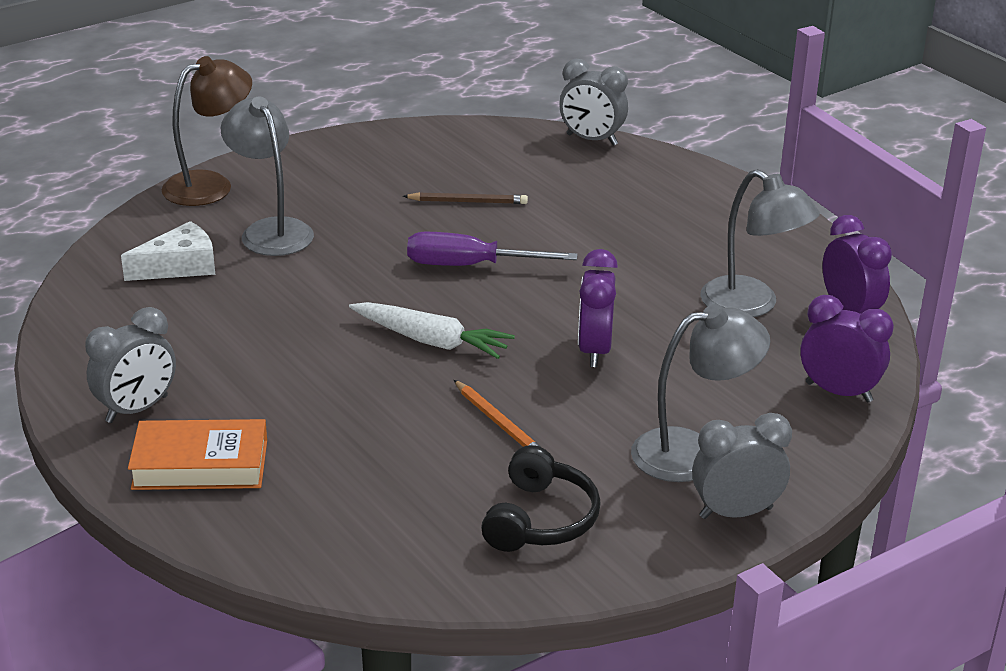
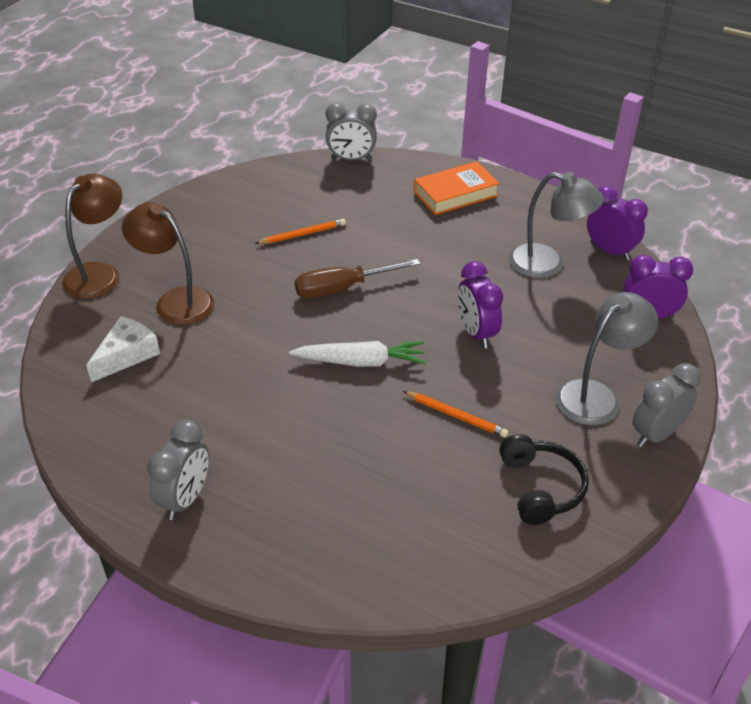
camera: 25 degrees left, 10 degrees up
orange book [128,419,267,490] -> orange book moved to [414,161,500,215]
grey lamp [221,96,314,256] -> brown lamp [122,202,214,325]
brown pencil [403,192,528,204] -> orange pencil [255,219,346,244]
purple screwdriver [407,232,578,266] -> brown screwdriver [295,259,420,298]

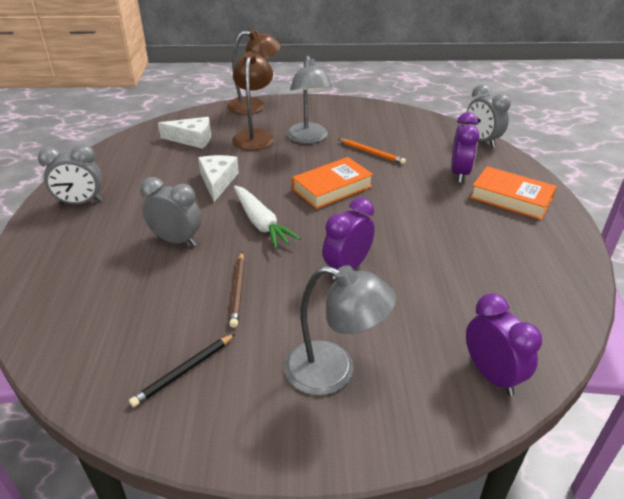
camera: 60 degrees right, 5 degrees down
brown screwdriver [295,259,420,298] -> orange book [292,157,373,209]
orange pencil [403,391,509,438] -> brown pencil [230,252,245,328]
black headphones [499,434,589,525] -> black pencil [129,334,235,407]
grey lamp [509,172,604,278] -> grey lamp moved to [287,55,333,144]
purple clock [587,186,648,261] -> purple clock moved to [451,112,479,183]
grey clock [633,363,701,447] -> grey clock moved to [140,177,201,246]
none -> white cheese [198,155,239,202]

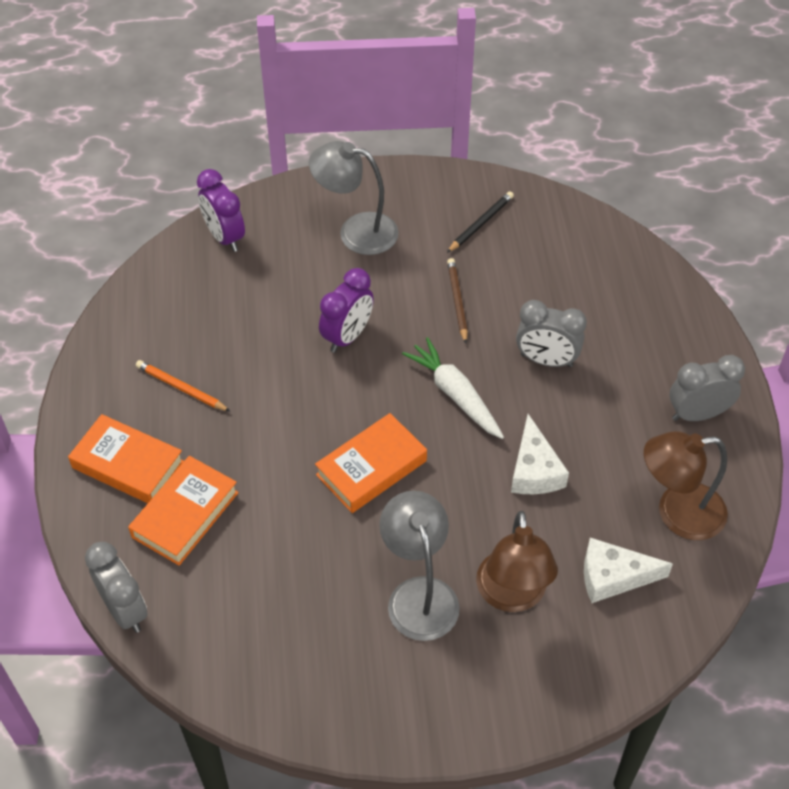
camera: 175 degrees right, 15 degrees up
brown lamp [227,29,281,115] -> brown lamp moved to [644,431,728,540]
orange pencil [338,139,406,164] -> orange pencil moved to [136,360,230,411]
purple clock [451,112,479,183] -> orange book [128,456,239,566]

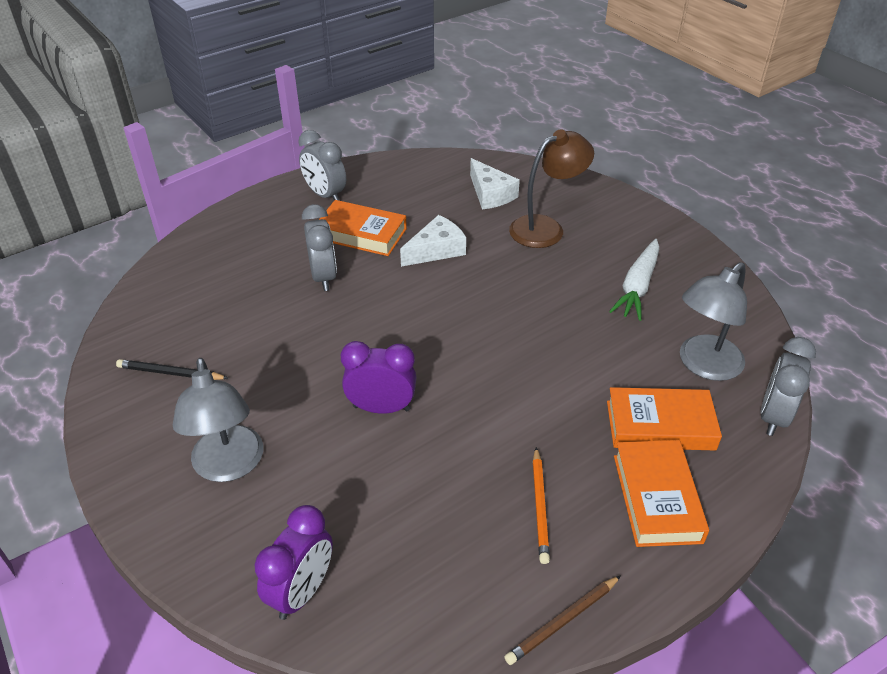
camera: 120 degrees left, 10 degrees down
orange book [315,413,427,513] -> orange book moved to [319,200,407,256]
grey lamp [379,491,460,641] -> grey lamp moved to [680,262,747,381]
white carrot [402,337,504,439] -> white carrot moved to [609,239,659,321]
brown pencil [447,258,468,344] -> brown pencil moved to [504,575,621,665]
brown lamp [644,431,728,540] -> none

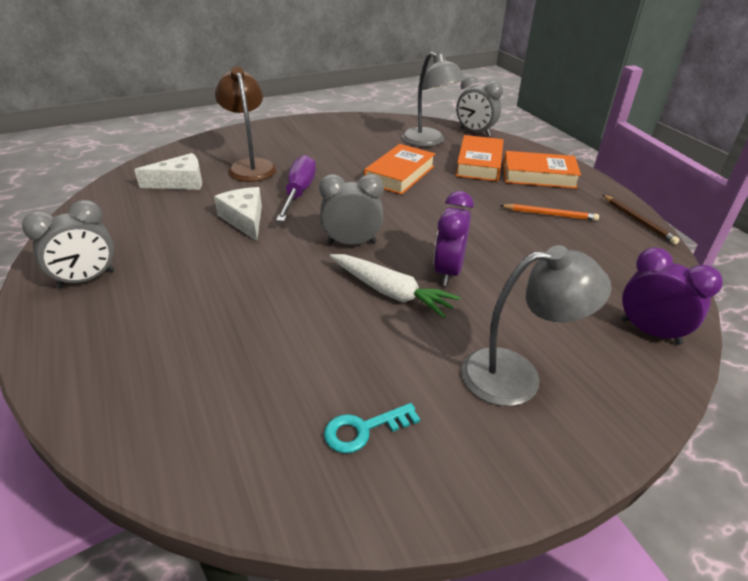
camera: 80 degrees left, 5 degrees down
black pencil [116,359,228,380] -> turquoise key [324,403,420,453]
grey clock [302,204,337,291] -> grey clock moved to [319,174,384,245]
orange book [319,200,407,256] -> orange book moved to [364,144,435,195]
white carrot [609,239,659,321] -> white carrot moved to [330,254,461,318]
none -> purple screwdriver [276,155,316,222]

